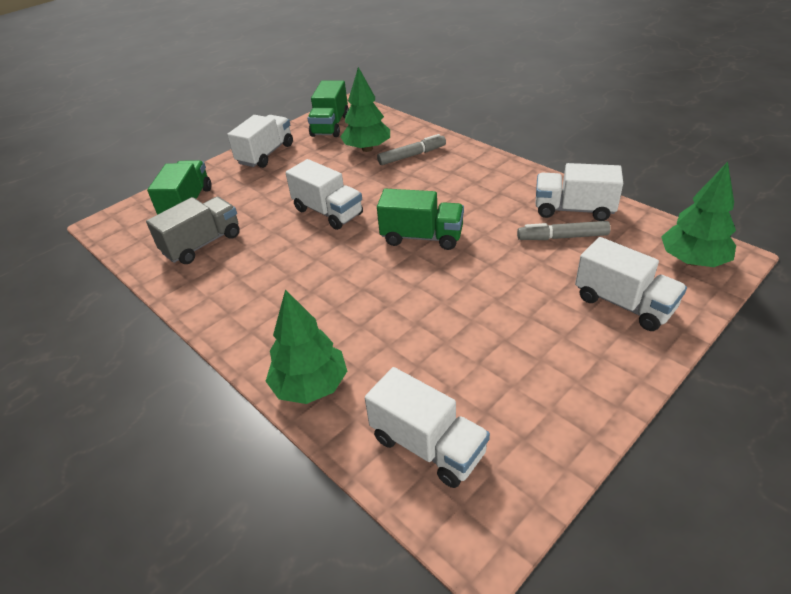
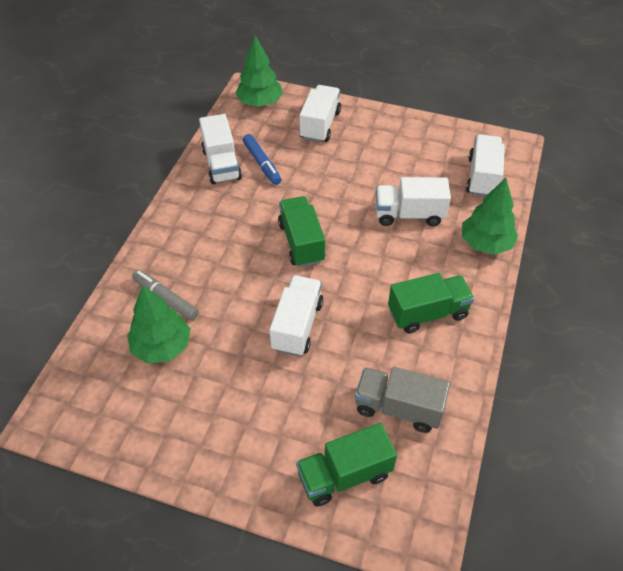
camera: 120 degrees left, 10 degrees up
white truck [227,115,293,168] -> white truck moved to [376,177,451,226]
green truck [308,81,349,137] -> green truck moved to [388,273,474,333]
grey marker [517,221,611,240] -> blue marker [243,134,281,185]

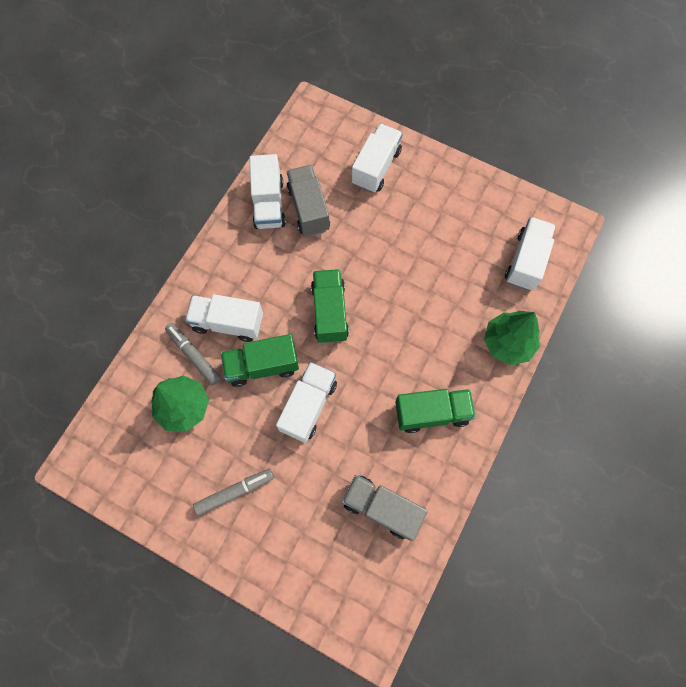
camera: 10 degrees right, 20 degrees up
green tree [235,35,283,107] -> none
blue marker [243,134,281,185] -> grey truck [287,165,330,236]
green truck [296,423,397,507] -> green truck moved to [221,334,299,387]
white truck [376,177,451,226] -> white truck moved to [185,294,263,342]
none -> grey marker [193,469,274,516]

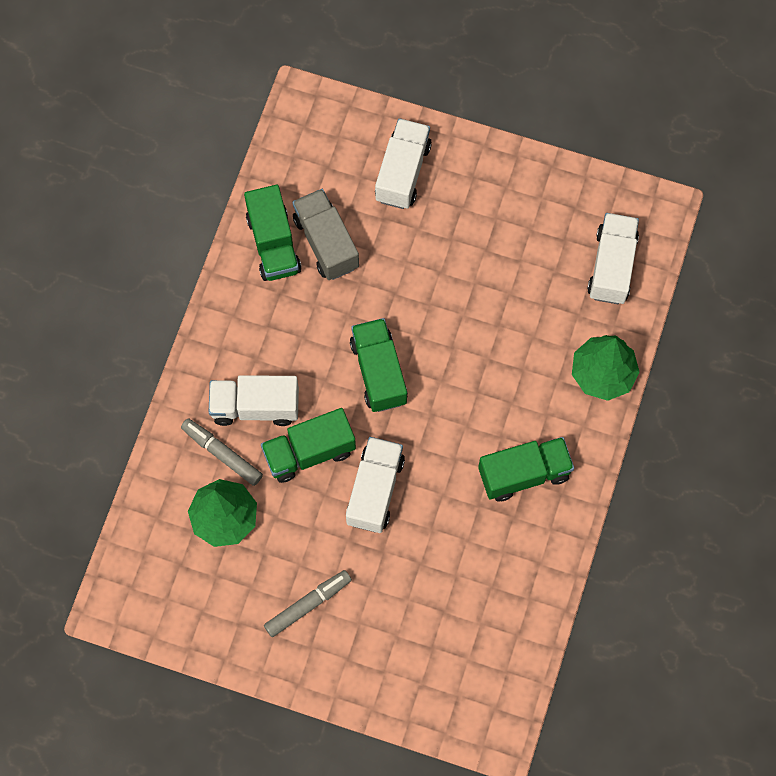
camera: 10 degrees left, 0 degrees up
white truck [249,154,286,229] -> green truck [244,185,302,281]
grey truck [342,475,428,541] -> none

